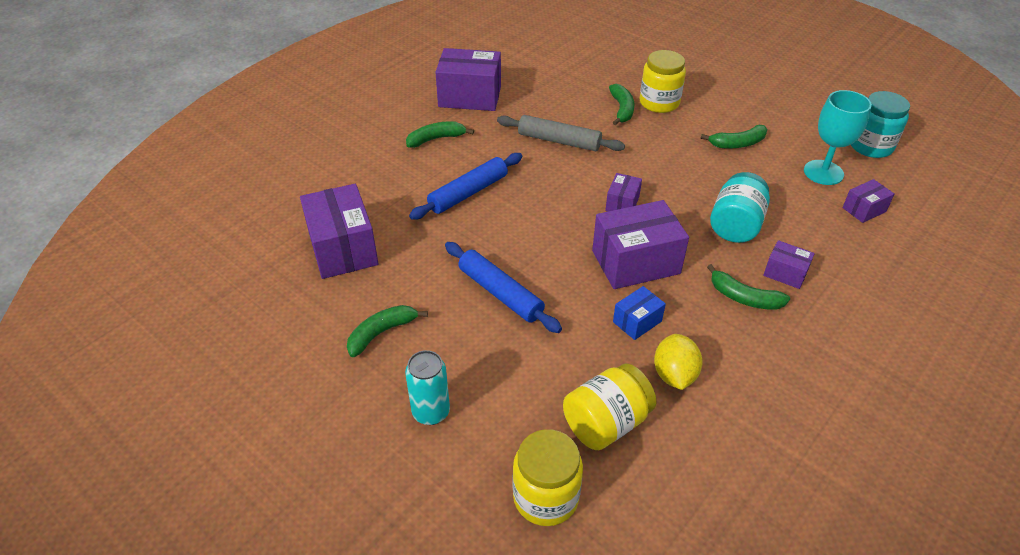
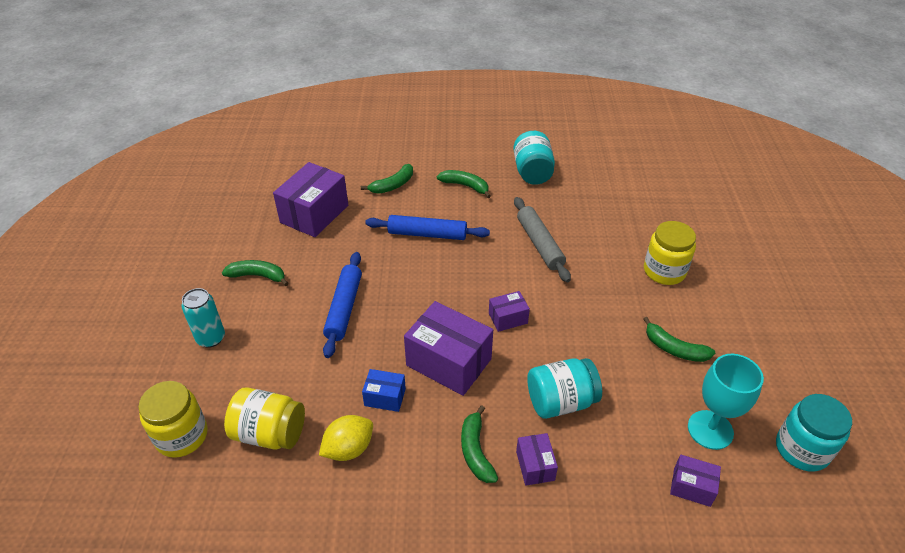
camera: 50 degrees right, 0 degrees up
purple box [435,48,501,111] -> turquoise jar [513,131,555,185]
green banana [609,84,634,125] -> green banana moved to [361,164,413,194]

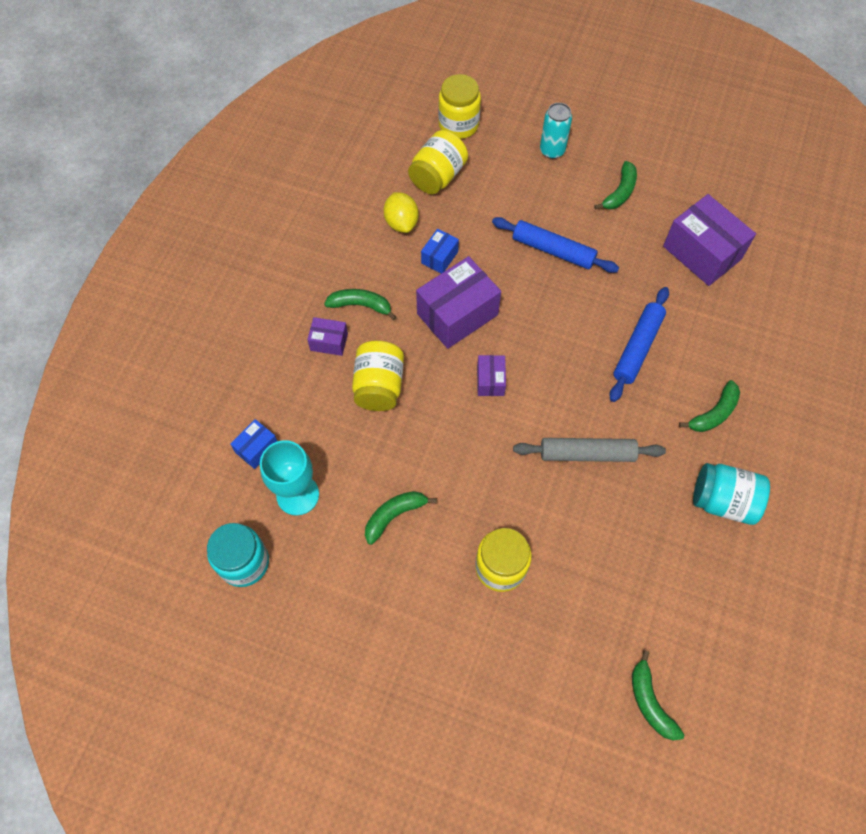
camera: 110 degrees right, 20 degrees up
green banana [361,164,413,194] -> green banana moved to [632,650,684,740]
turquoise jar [527,358,602,419] -> yellow jar [352,341,404,411]
purple box [670,455,721,507] -> blue box [230,419,277,469]

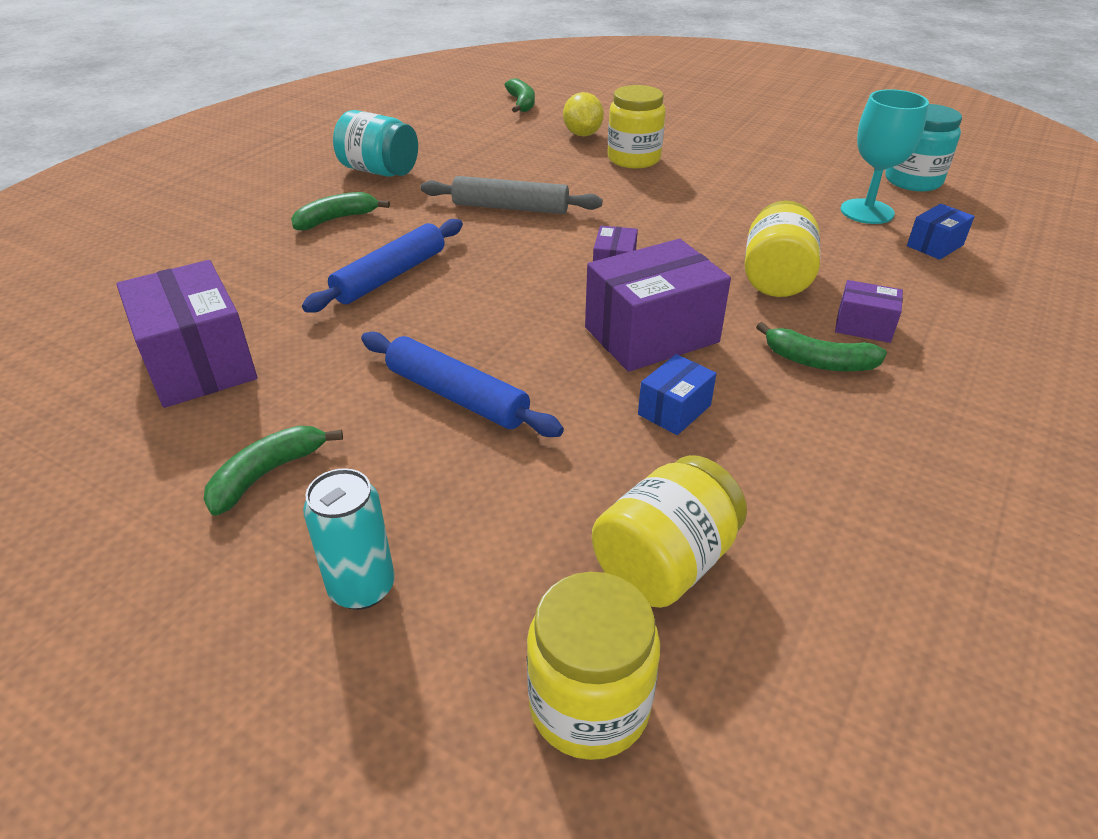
camera: 170 degrees left, 25 degrees down
green banana [365,491,437,545] -> none
yellow lemon [384,192,419,233] -> yellow lemon moved to [563,92,604,136]

